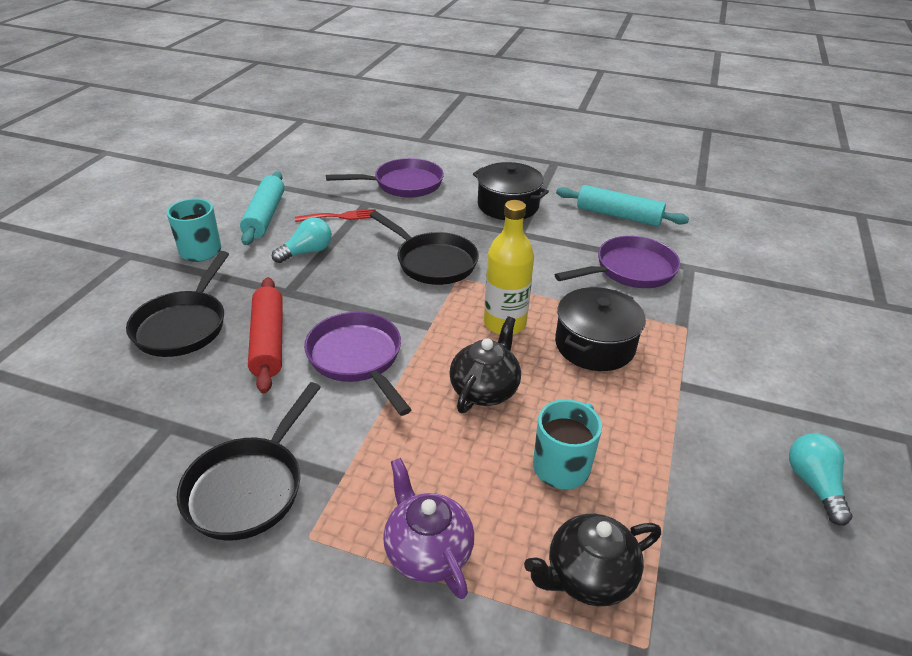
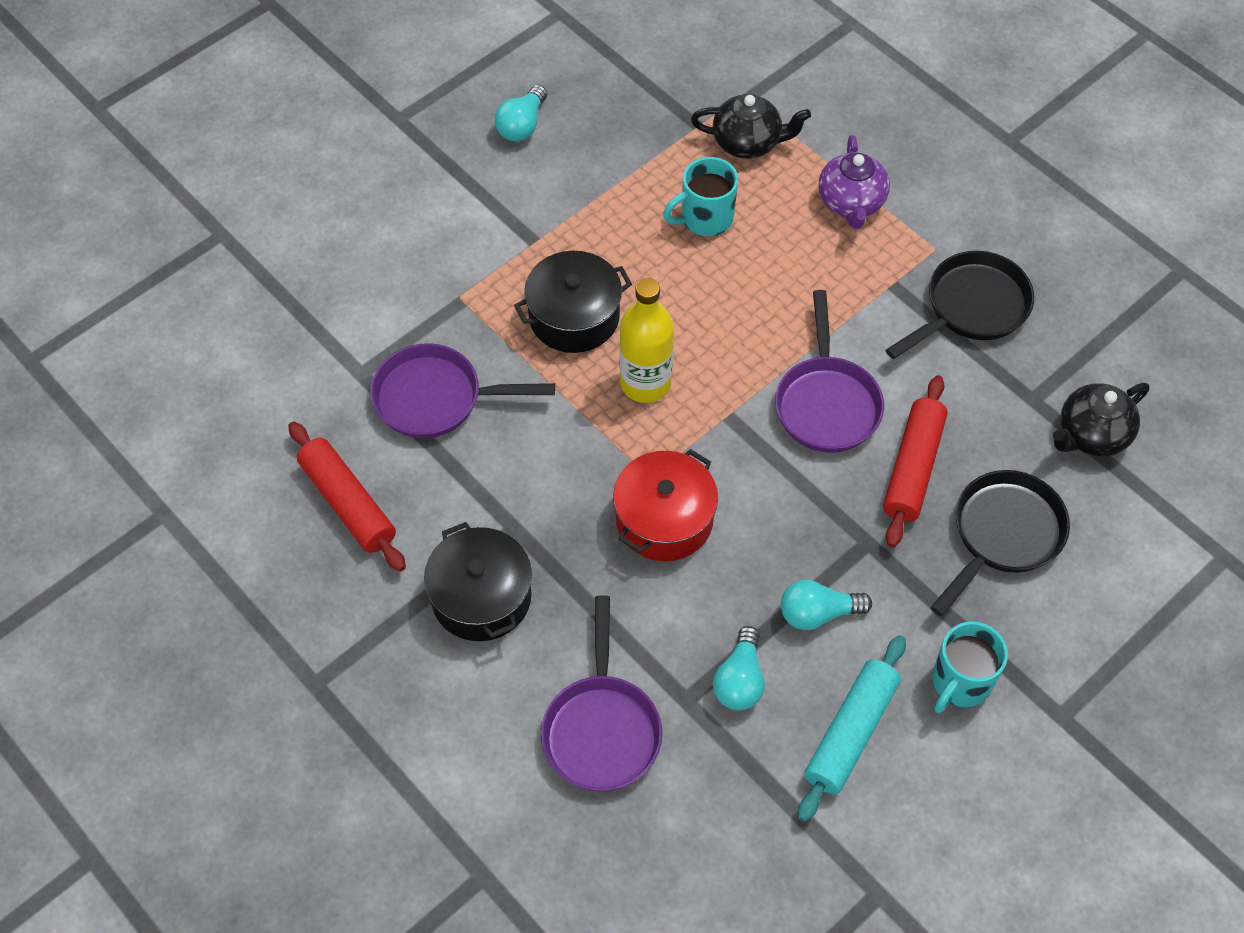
camera: 150 degrees left, 20 degrees up
red fork [295,209,376,222] -> turquoise light bulb [713,626,765,710]
purple pan [326,158,444,198] -> purple pan turned 105 degrees counterclockwise [541,595,663,792]
black pan [370,211,479,285] -> red pot [613,449,718,561]
black teapot [449,316,521,413] -> black teapot moved to [1053,383,1150,456]
turquoise rolling pin [556,185,689,226] -> red rolling pin [288,421,406,572]

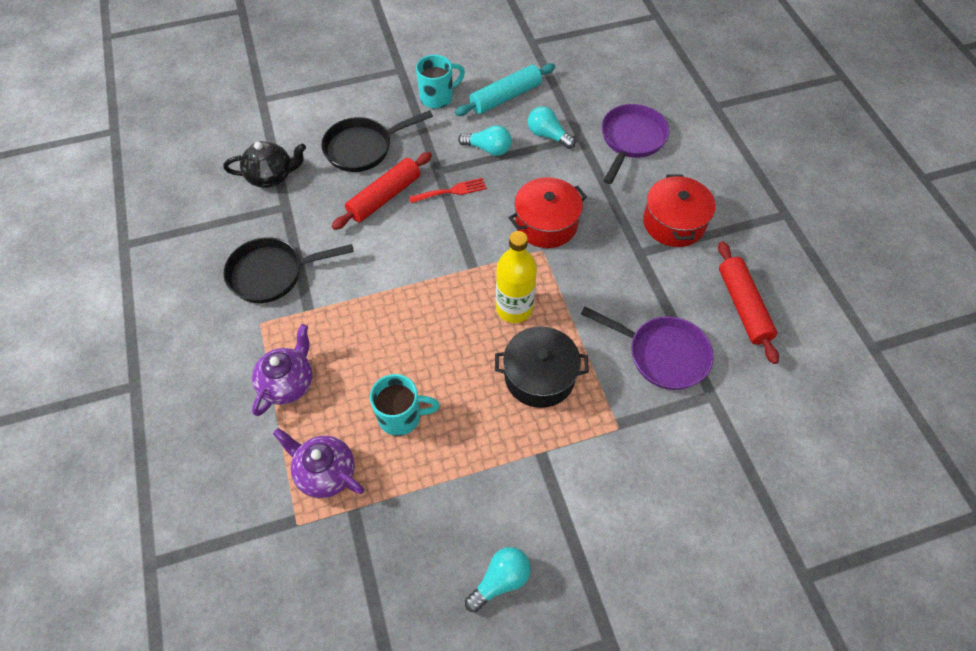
camera: 155 degrees left, 0 degrees up
black pot [424,522,532,641] -> red pot [643,174,716,247]
black teapot [691,94,811,159] -> purple teapot [273,428,365,498]
turquoise light bulb [713,626,765,710] -> turquoise light bulb turned 90 degrees counterclockwise [528,106,575,149]
purple pan [775,290,884,453] -> none
none -> red fork [409,178,486,203]

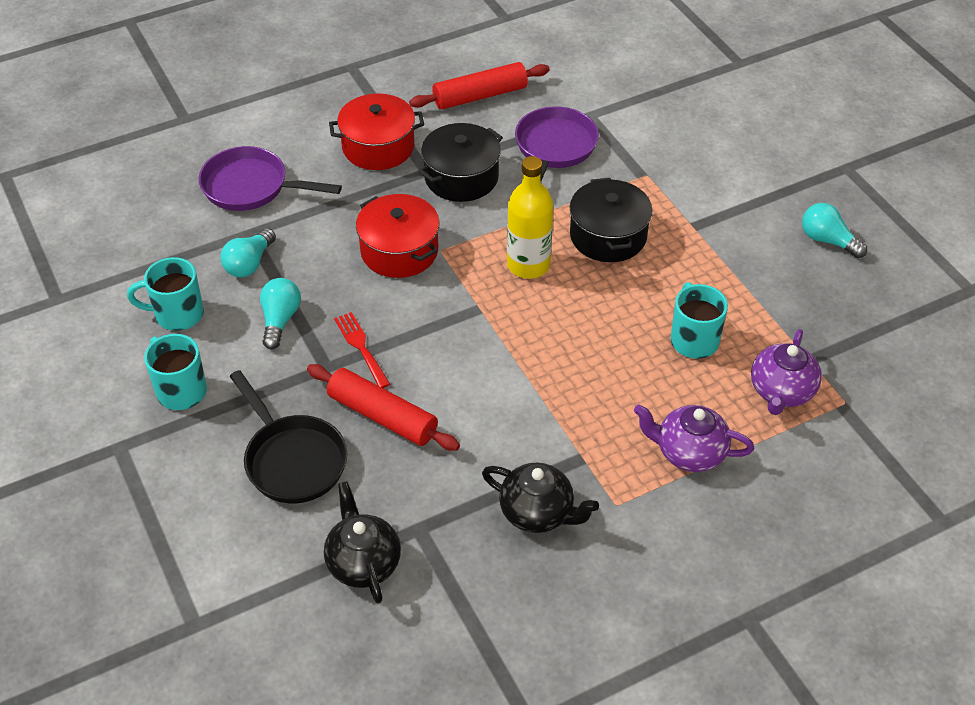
camera: 100 degrees left, 10 degrees down
black pan [224,237,354,303] -> black teapot [482,463,599,533]
turquoise rolling pin [455,63,555,116] -> turquoise mug [127,257,204,331]
none -> black pot [419,123,503,202]

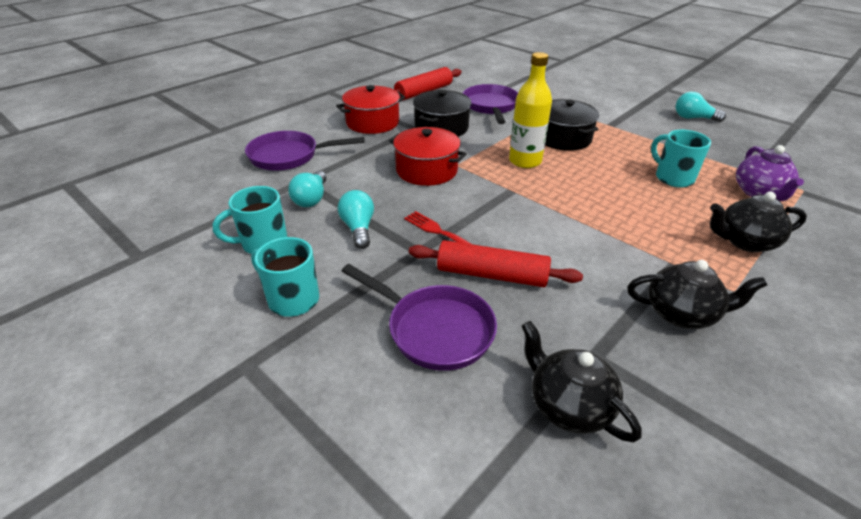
camera: 20 degrees left, 10 degrees down
black pan [230,370,348,503] -> purple pan [342,264,497,371]
purple teapot [634,404,754,472] -> black teapot [710,192,807,252]

